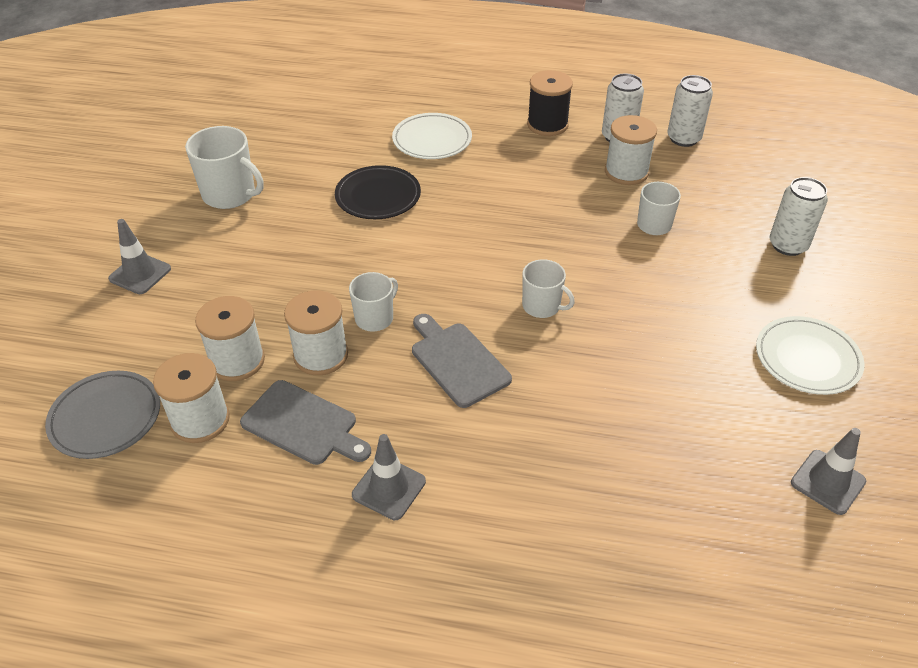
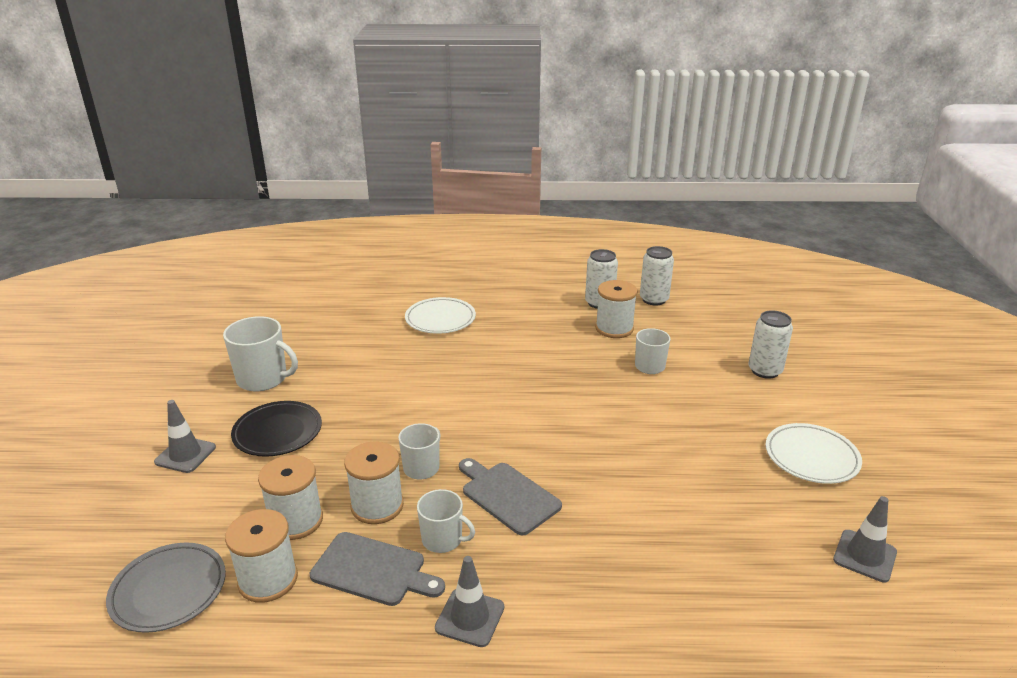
camera: 10 degrees left, 15 degrees down
black plate [335,165,421,219] -> black plate moved to [231,401,322,457]
white mug [522,259,575,318] -> white mug moved to [417,489,475,553]
black spool [527,70,573,136] -> none

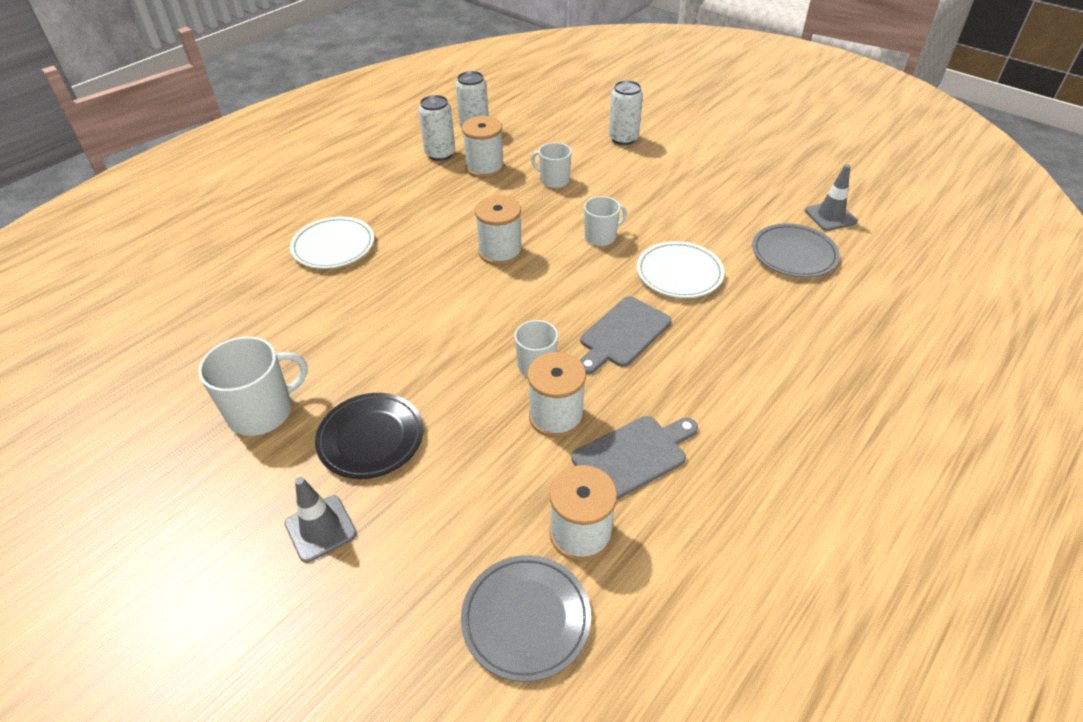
camera: 50 degrees left, 15 degrees up
white spool [258,455,323,540] -> white spool moved to [475,195,523,266]
white mug [417,489,475,553] -> white mug moved to [584,196,627,246]
grey traffic cone [435,556,504,647] -> none
grey cutting board [459,458,562,536] -> grey cutting board turned 45 degrees counterclockwise [580,296,672,374]
white plate [766,423,862,484] -> white plate moved to [637,241,724,298]
none -> grey plate [752,223,840,277]

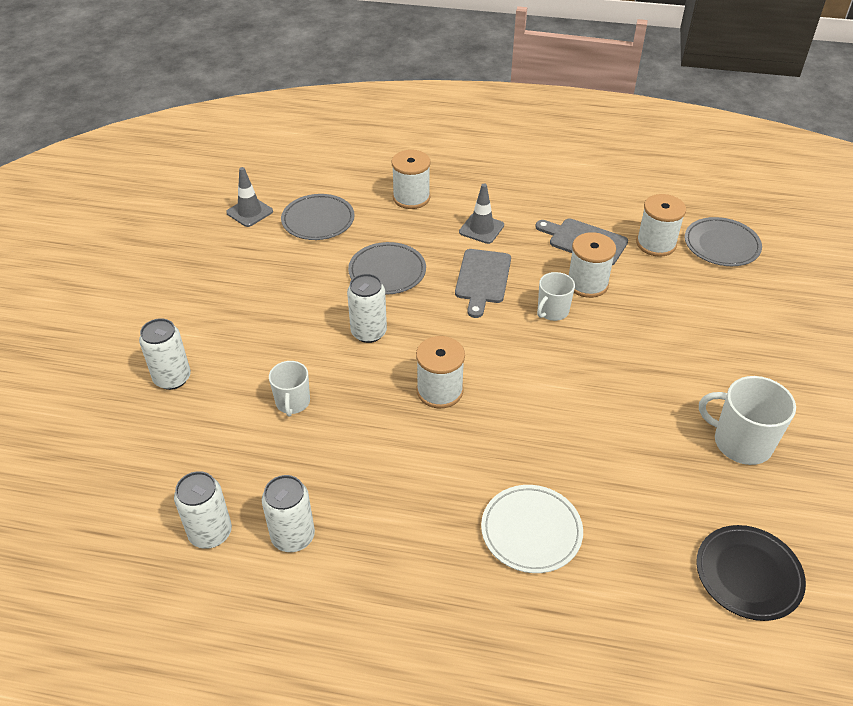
camera: 120 degrees left, 0 degrees up
grey traffic cone [285,477,357,563] -> grey traffic cone moved to [459,184,504,244]
black plate [315,393,424,479] -> black plate moved to [696,525,806,621]
white spool [462,116,504,178] -> white spool moved to [391,150,431,209]
grey cutting board [580,296,672,374] -> grey cutting board turned 90 degrees clockwise [455,249,511,318]
white mug [584,196,627,246] -> white can [347,274,387,343]
white plate [637,241,724,298] -> grey plate [348,242,426,295]

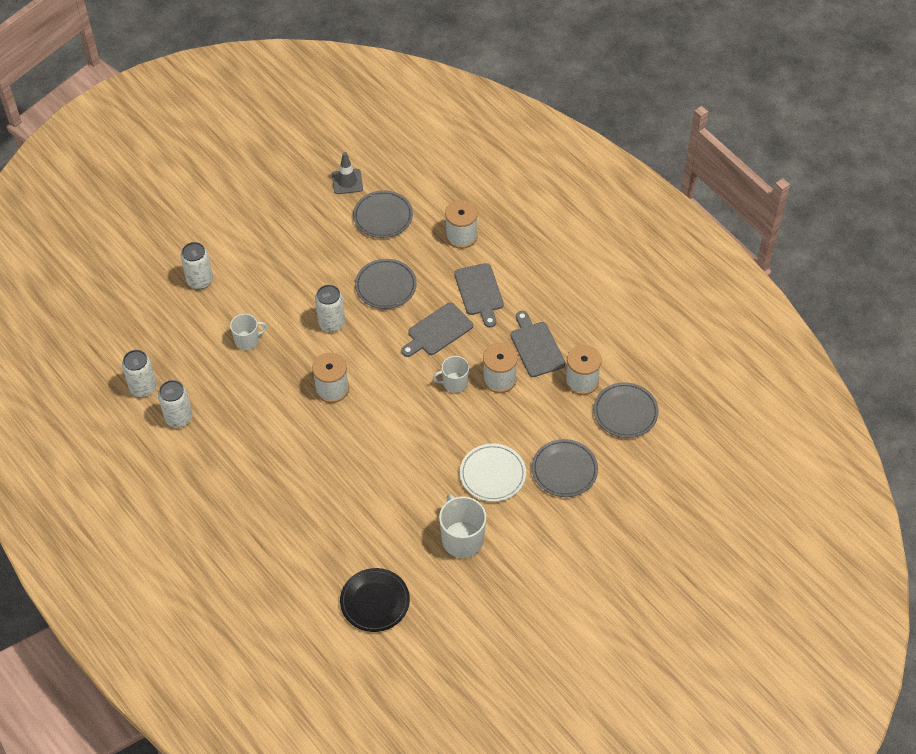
camera: 40 degrees right, 10 degrees up
white mug [269,361,310,417] -> white mug turned 150 degrees counterclockwise [230,314,267,350]
grey traffic cone [459,184,504,244] -> grey cutting board [454,263,504,328]
white plate [481,485,583,573] -> white plate moved to [460,444,526,502]
none -> grey plate [532,439,598,497]

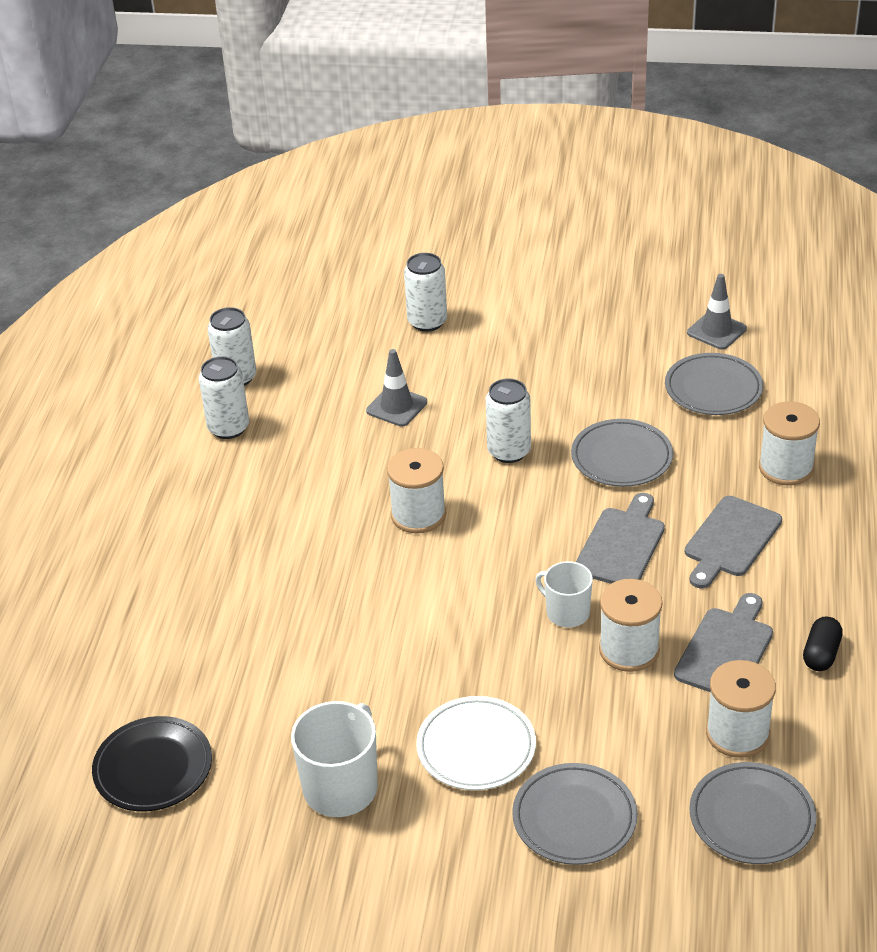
camera: 50 degrees right, 15 degrees down
white mug [230,314,267,350] -> grey traffic cone [366,349,427,427]
grey cutting board [401,303,473,357] -> grey cutting board turned 105 degrees clockwise [576,493,665,584]
none -> black capsule [803,617,843,671]

